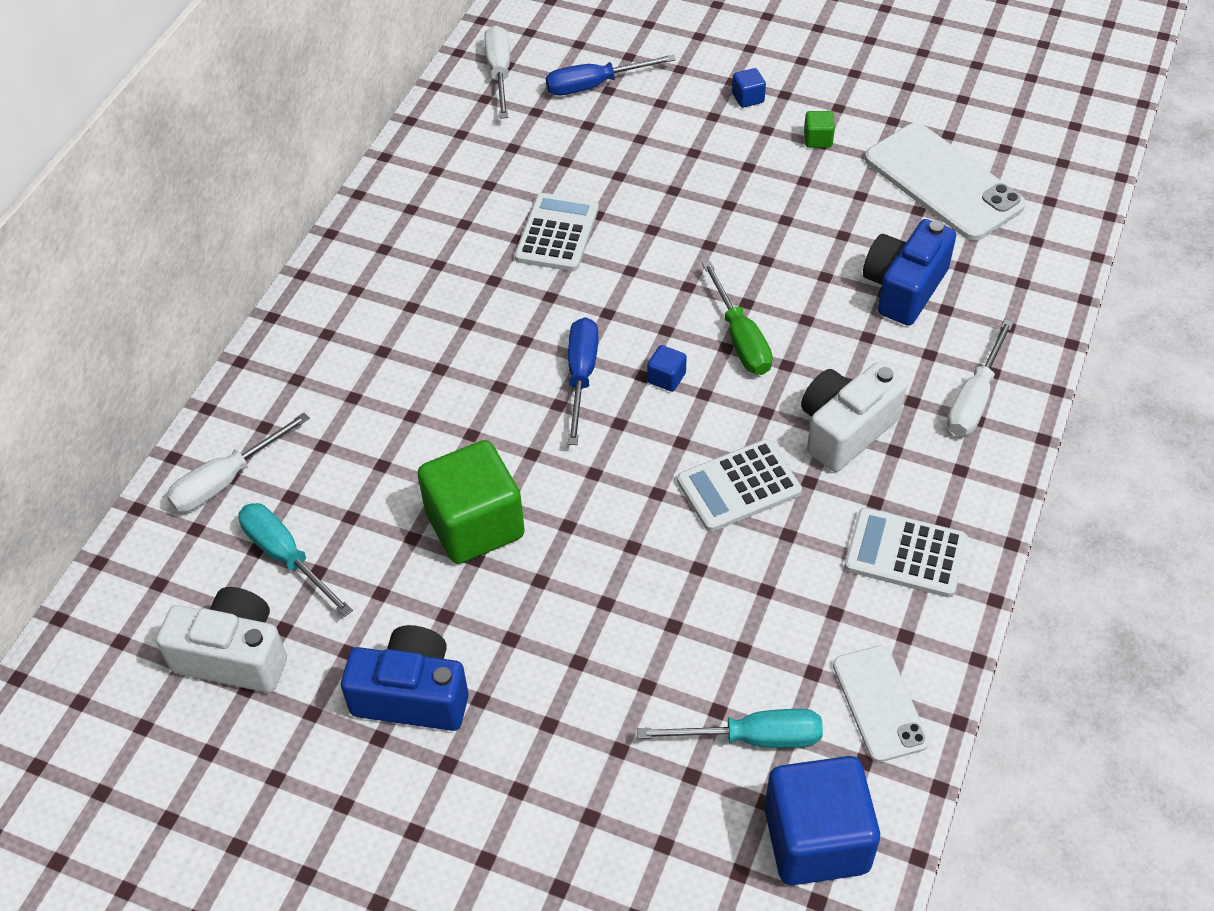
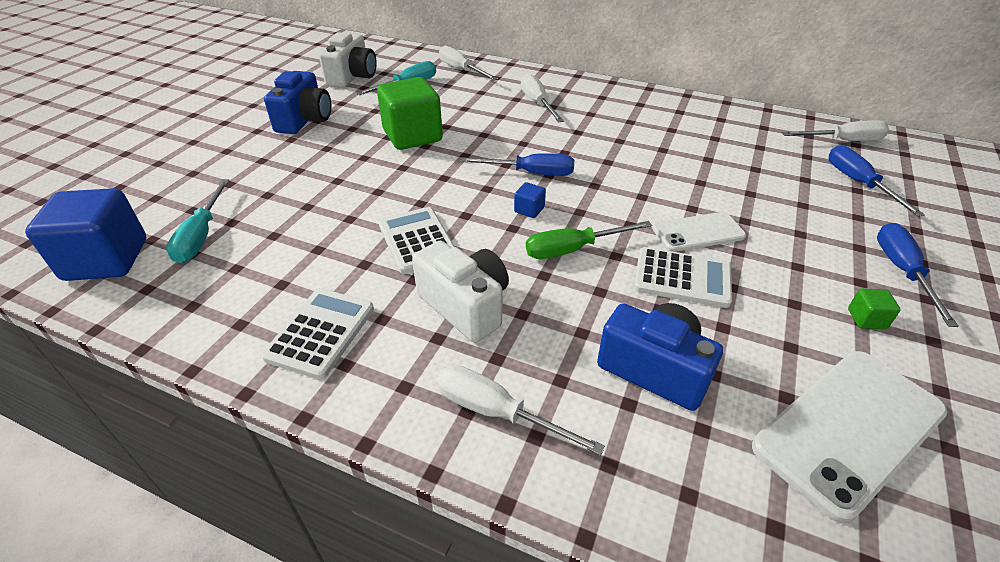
camera: 90 degrees right, 10 degrees down
white calculator [515,193,599,271] -> white calculator moved to [634,247,732,308]
blue cube [732,68,766,108] -> blue screwdriver [877,223,959,327]
white phone [833,645,929,762] -> white phone moved to [652,212,746,252]
none -> white screwdriver [521,74,564,123]

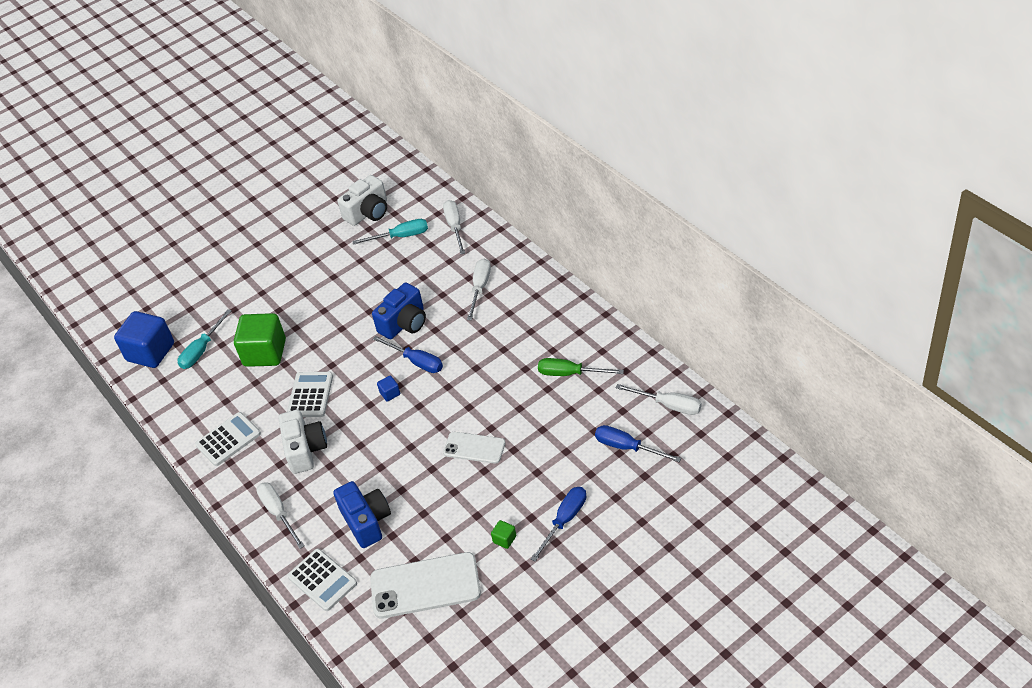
camera: 35 degrees right, 5 degrees up
blue camera [264,71,331,134] -> blue camera moved to [372,283,426,339]
green cube [377,77,443,150] -> green cube moved to [234,313,286,367]
green screwdriver [526,221,652,259] -> green screwdriver moved to [538,358,624,376]
white calculator [634,247,732,308] -> white calculator moved to [287,548,357,611]
blue screwdriver [829,145,925,217] -> blue screwdriver turned 75 degrees counterclockwise [595,425,681,462]

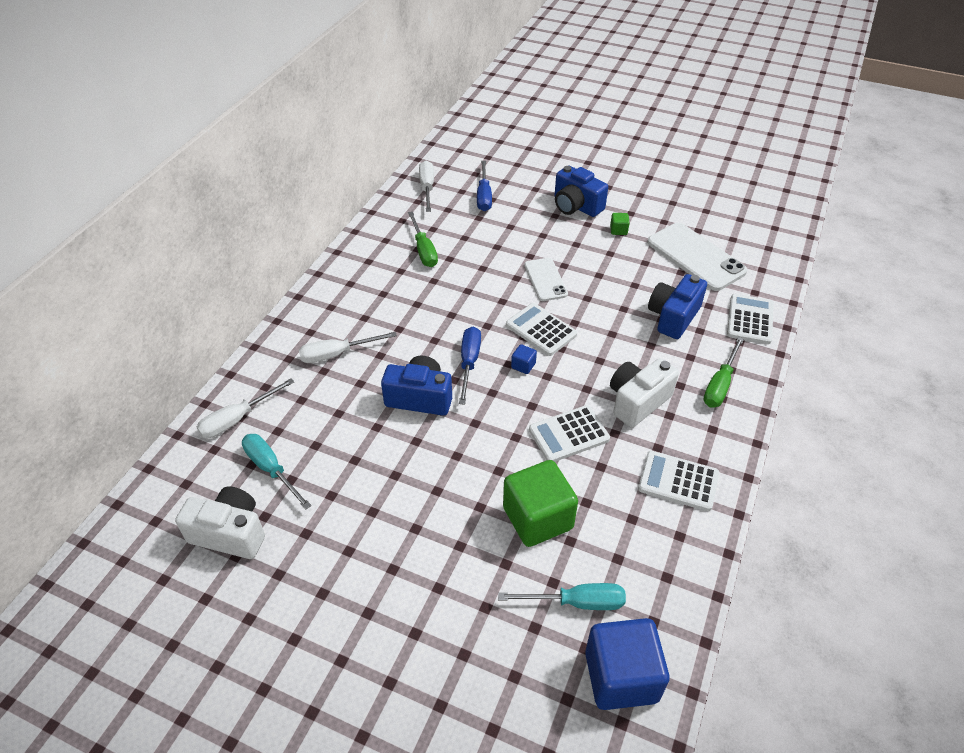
camera: 125 degrees left, 0 degrees up
white screwdriver [256,482,304,549] -> green screwdriver [703,337,744,407]
blue screwdriver [530,487,586,562] -> blue camera [555,165,608,217]
none -> white calculator [506,303,577,356]

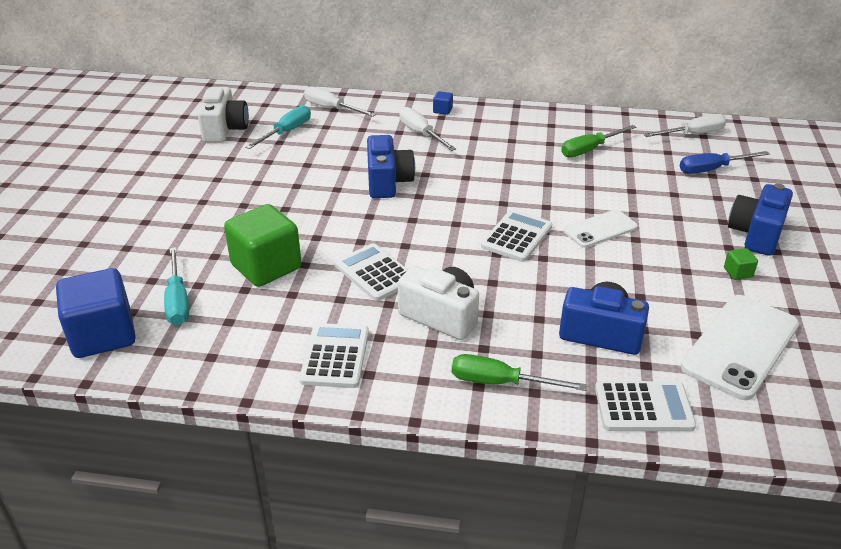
camera: 75 degrees right, 10 degrees down
blue screwdriver [459,327,481,405] -> none
blue cube [511,344,537,374] -> blue cube moved to [433,91,453,115]

